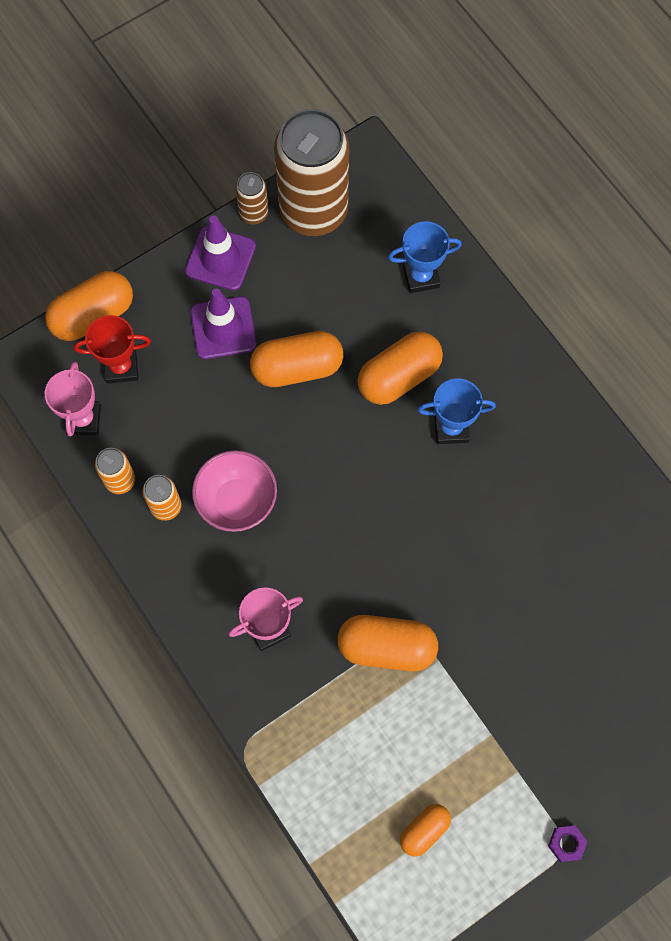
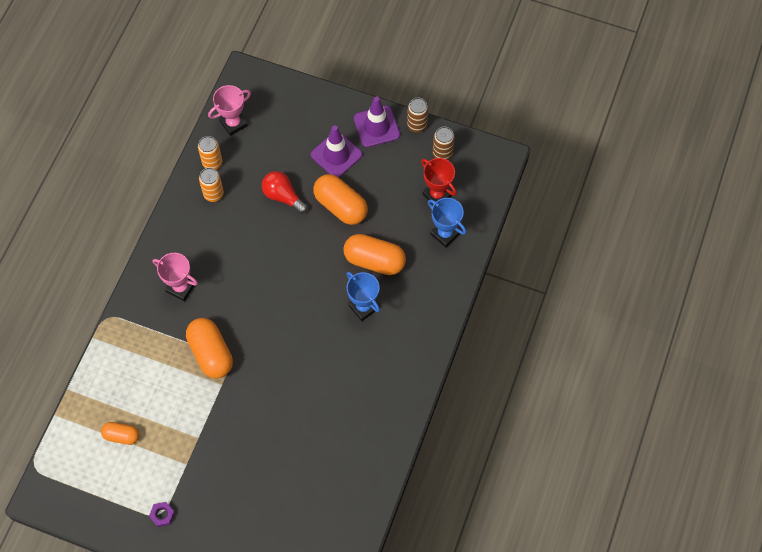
camera: 55 degrees right, 5 degrees down
orange capsule [45,271,133,341] -> none
red trophy [74,315,151,384] -> red trophy moved to [421,158,457,205]
pink bowl [192,450,277,532] -> none
brown can [274,109,349,236] -> brown can [433,127,455,160], size x0.43
none -> red light bulb [262,171,308,214]

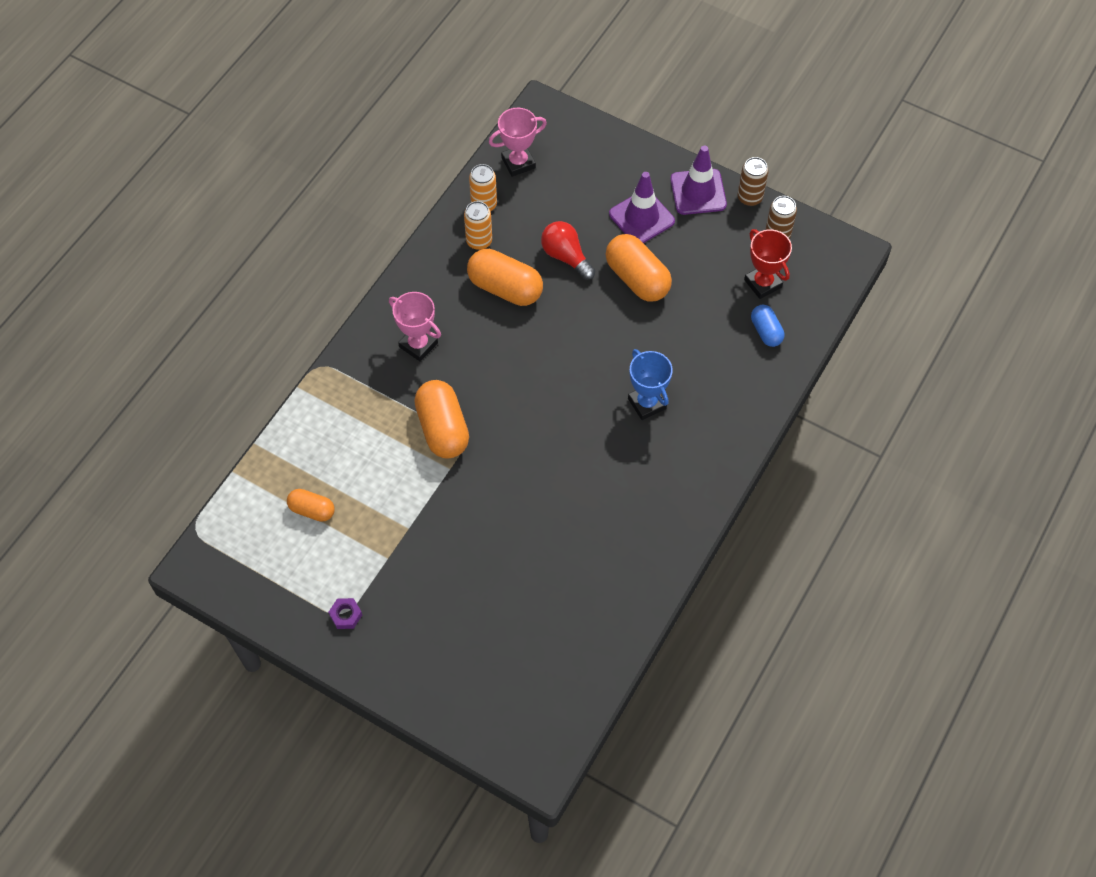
camera: 10 degrees right, 5 degrees down
orange capsule [343,234,406,275] -> orange capsule moved to [467,249,543,306]
blue trophy [428,198,467,247] -> blue capsule [751,305,784,347]

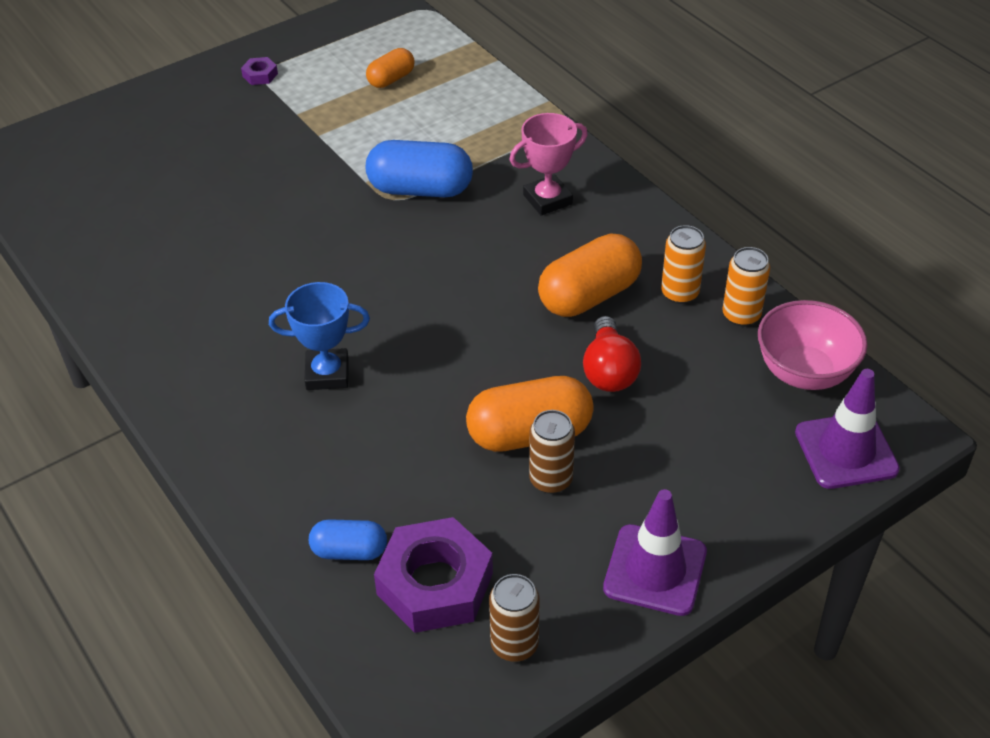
camera: 115 degrees right, 15 degrees down
orange capsule [414,380,469,459] -> blue capsule [366,140,473,197]
pink trophy [489,108,547,177] -> pink bowl [758,300,868,390]
red light bulb [541,221,595,280] -> red light bulb turned 105 degrees clockwise [583,316,641,392]
purple traffic cone [609,172,675,243] -> purple traffic cone moved to [795,369,900,489]
brown can [737,157,769,206] -> brown can moved to [529,410,575,494]
red trophy [744,229,792,299] -> purple nut [374,517,493,633]

